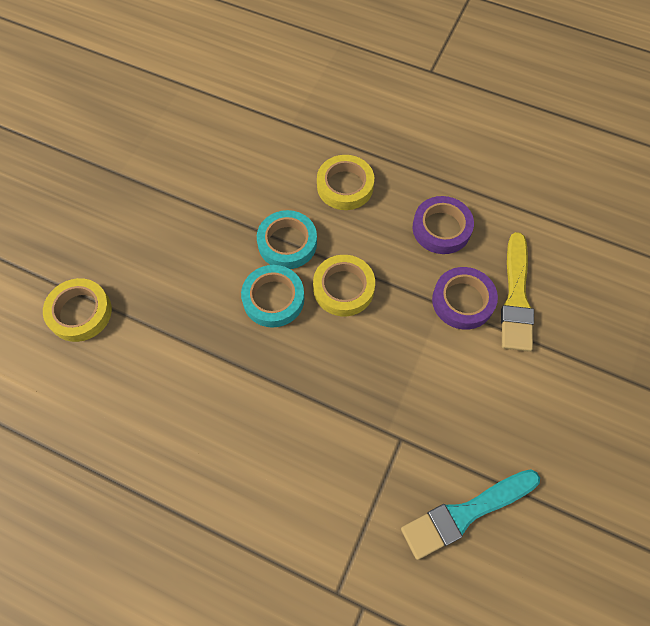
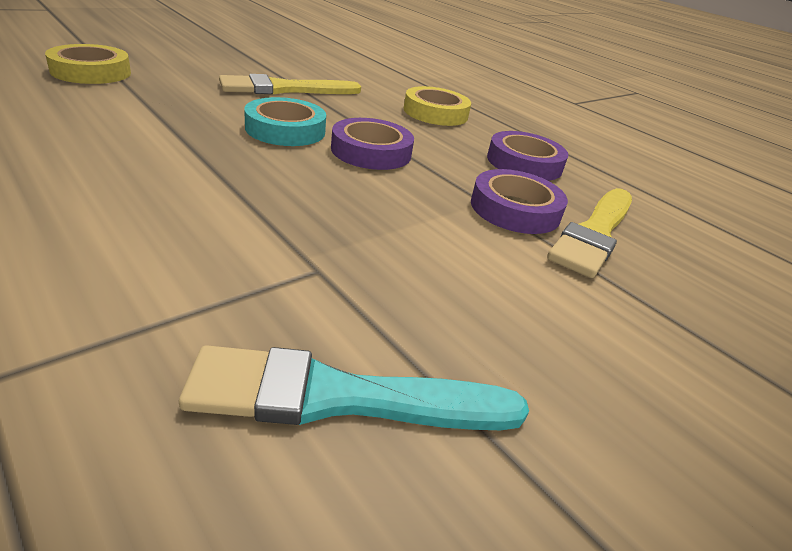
camera: 20 degrees right, 30 degrees down
turquoise tape [257,210,317,269] -> none
yellow tape [313,255,375,316] -> purple tape [331,118,414,170]
none -> yellow brush [219,74,361,94]

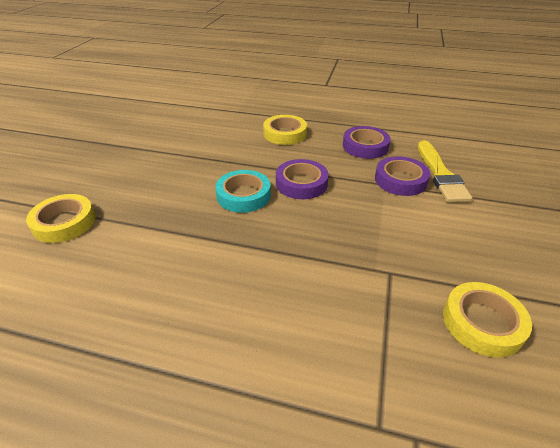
camera: 30 degrees left, 5 degrees up
turquoise brush [179,345,529,430] -> yellow tape [443,282,532,358]
yellow brush [219,74,361,94] -> none

